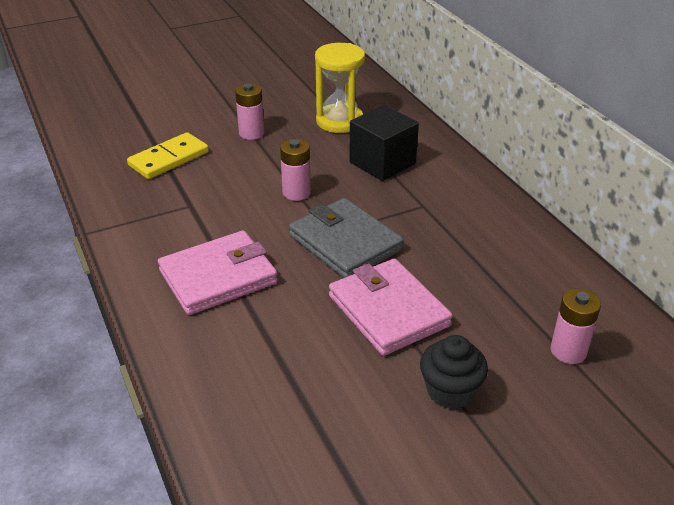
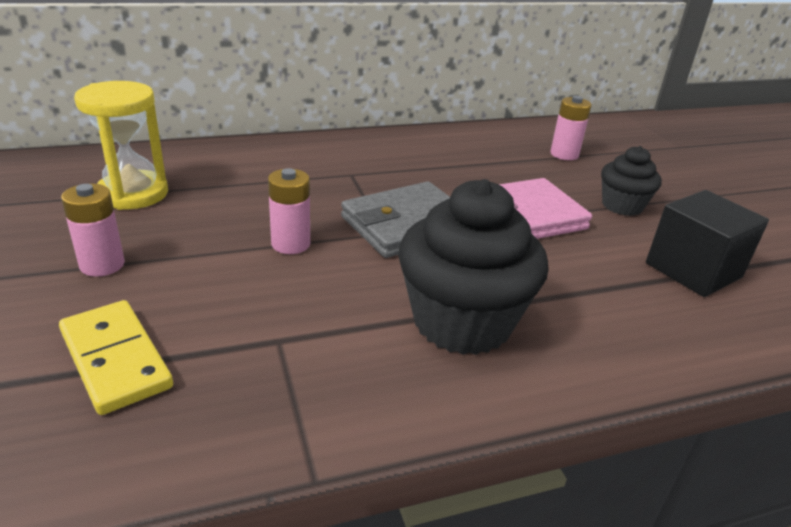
camera: 85 degrees left, 5 degrees down
pink wallet [158,230,278,315] -> black cupcake [398,179,549,355]
black cube [349,105,419,181] -> black cube moved to [646,190,769,297]

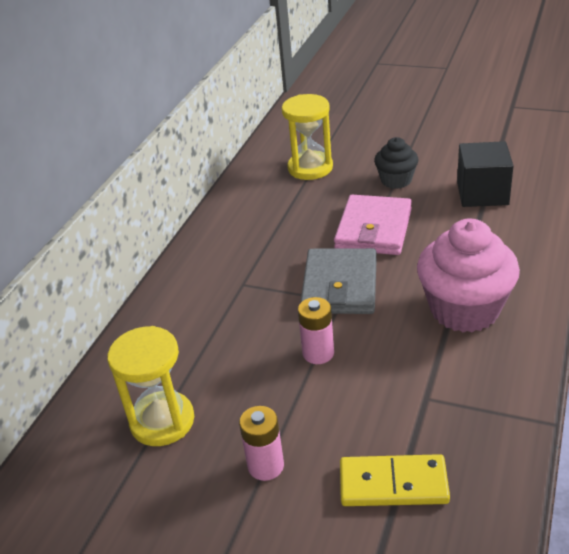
camera: 45 degrees left, 5 degrees up
black cupcake [398,179,549,355] -> pink cupcake [417,218,520,332]
pink battery [550,96,592,160] -> yellow hourglass [282,94,333,180]

